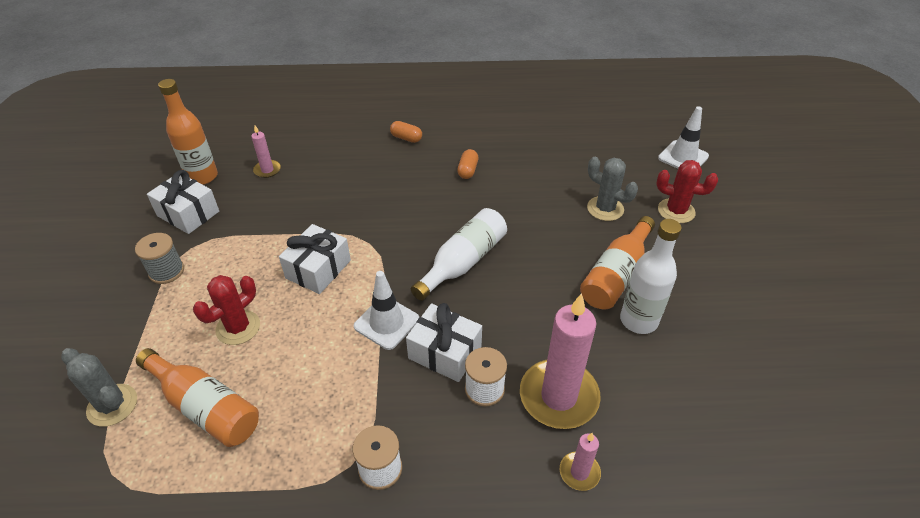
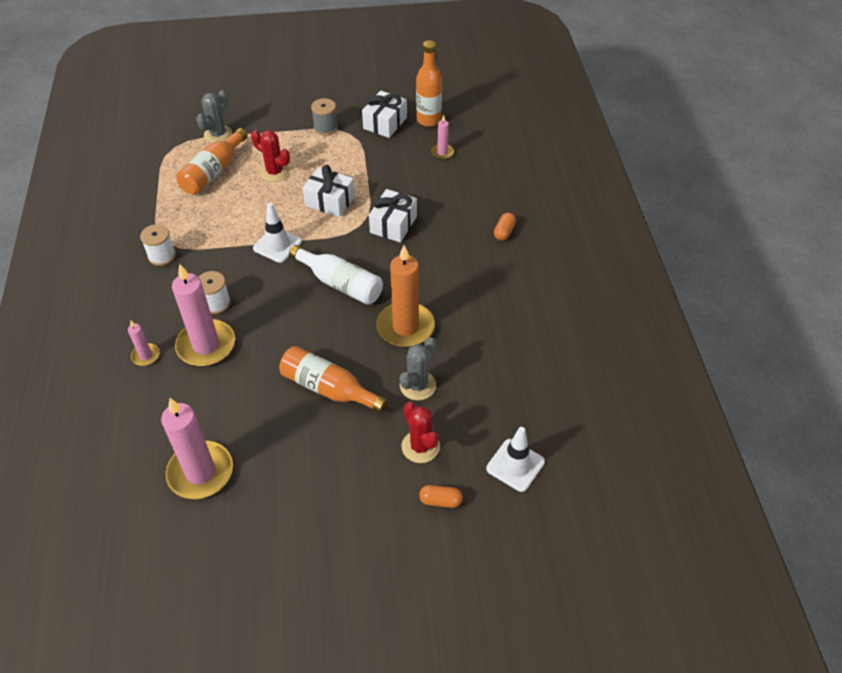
camera: 85 degrees right, 5 degrees up
white gift [406,303,482,382] -> white gift moved to [369,189,417,242]
orange capsule [457,149,478,179] -> orange capsule moved to [419,485,463,508]
white bottle [620,219,682,334] -> none
red cactus [656,160,718,223] -> red cactus turned 45 degrees counterclockwise [401,402,440,463]
none -> pink candle [161,398,233,499]
none -> orange candle [376,245,435,347]

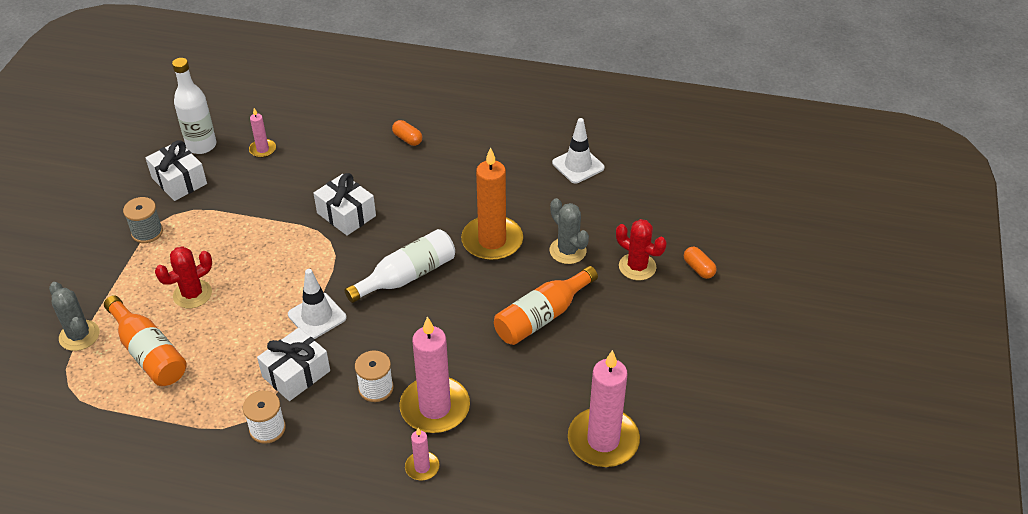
camera: 70 degrees left, 5 degrees down
white gift [302,165,355,217] -> white gift moved to [257,328,330,401]
red cactus [401,402,440,463] -> red cactus turned 45 degrees clockwise [616,219,667,280]
orange bottle [416,40,442,127] -> white bottle [172,58,216,154]
orange capsule [419,485,463,508] -> orange capsule turned 60 degrees counterclockwise [684,247,717,279]
white traffic cone [486,427,545,492] -> white traffic cone moved to [552,118,604,183]

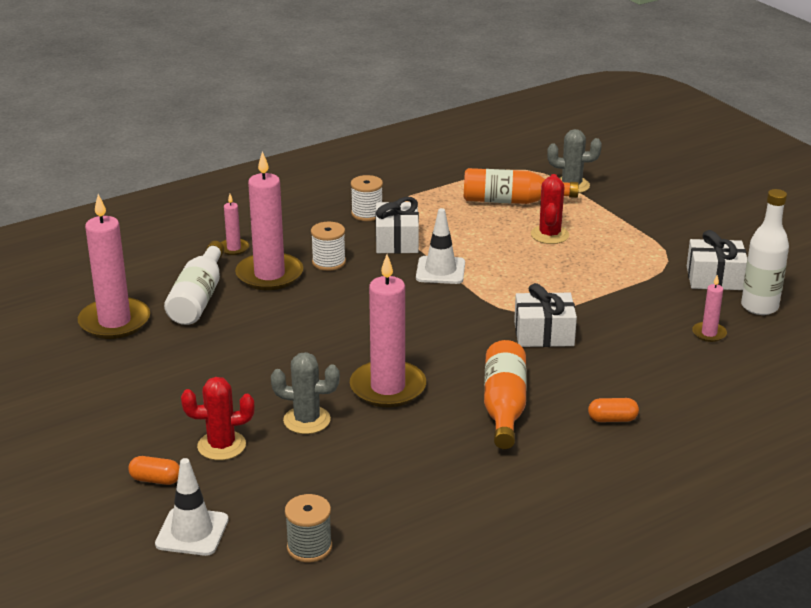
camera: 135 degrees right, 15 degrees down
grey spool [123,197,163,243] -> grey spool moved to [285,494,332,562]
white bottle [344,229,455,303] -> white bottle moved to [164,241,224,325]
orange candle [461,147,523,261] -> pink candle [350,254,426,407]
orange bottle [494,266,598,345] -> orange bottle moved to [484,340,527,449]
white traffic cone [552,118,604,183] -> white traffic cone moved to [155,458,229,556]

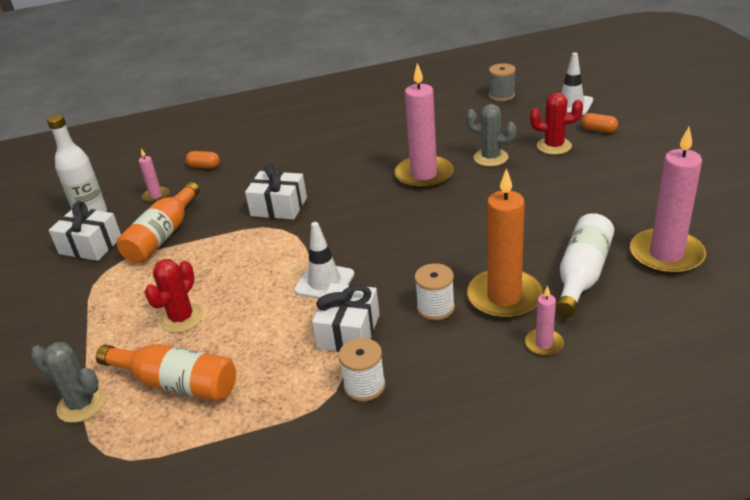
camera: 160 degrees left, 5 degrees up
pink candle [235,151,303,290] -> orange candle [467,168,543,319]
orange bottle [484,340,527,449] -> orange bottle moved to [117,182,200,264]
orange capsule [588,398,639,422] -> orange capsule moved to [186,151,220,169]

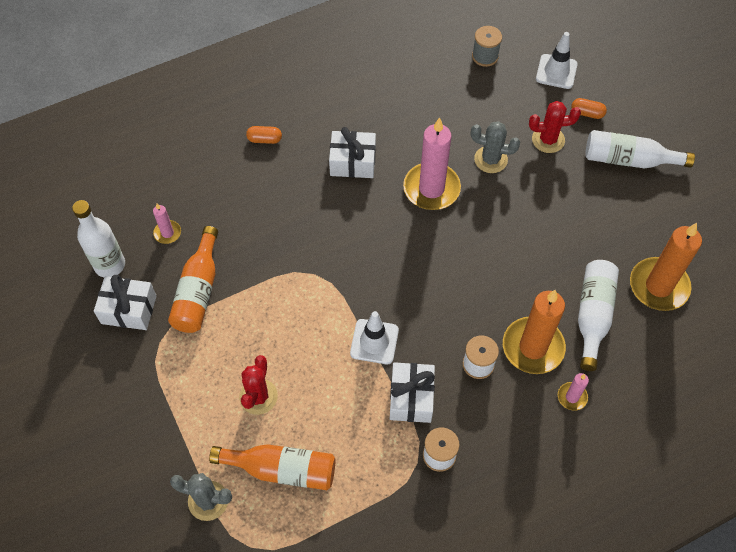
camera: 15 degrees left, 25 degrees up
orange capsule [186,151,220,169] -> orange capsule moved to [246,126,282,144]
white gift [245,164,307,220] -> white gift moved to [329,127,376,178]
pink candle [630,127,706,275] -> orange candle [630,223,702,311]
none -> white bottle [585,130,695,168]

